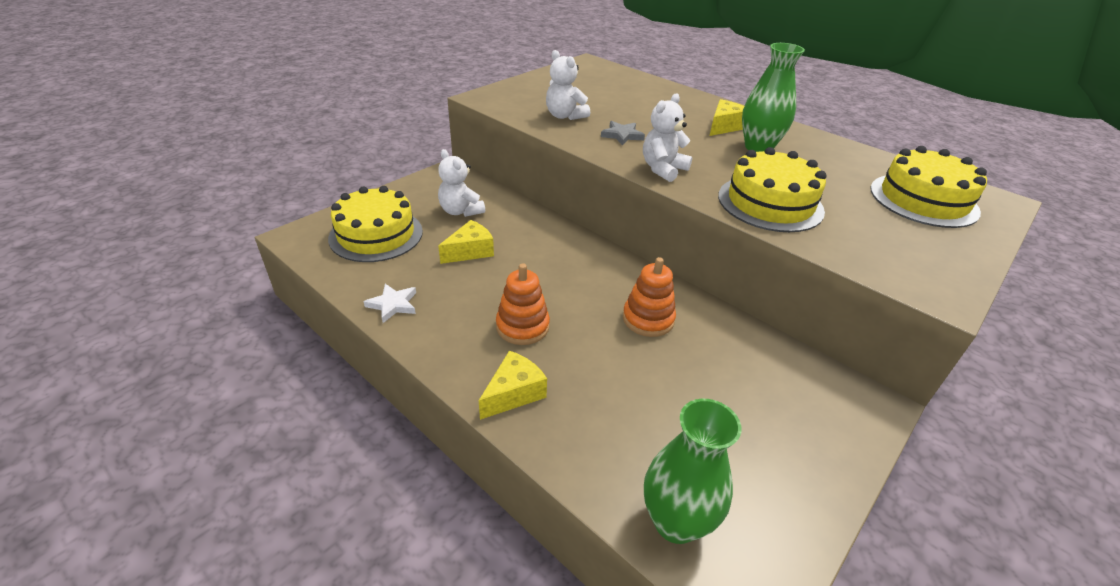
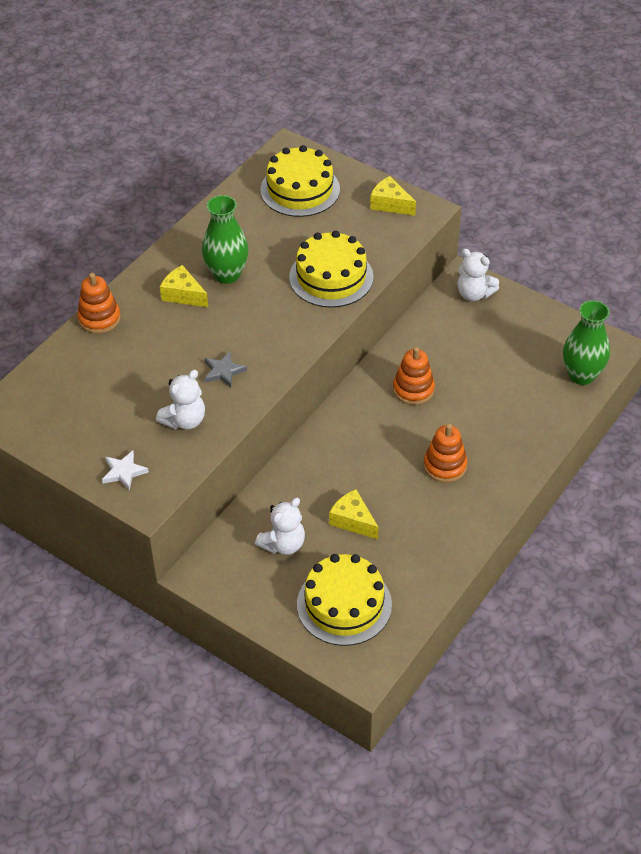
camera: 95 degrees left, 10 degrees up
white star [363,284,416,323] -> white star moved to [102,450,149,491]
yellow cheese [479,351,547,420] -> yellow cheese moved to [370,176,416,216]
white teddy bear [643,93,692,182] -> white teddy bear moved to [458,249,499,301]
none -> orange stacking toy [77,273,121,334]

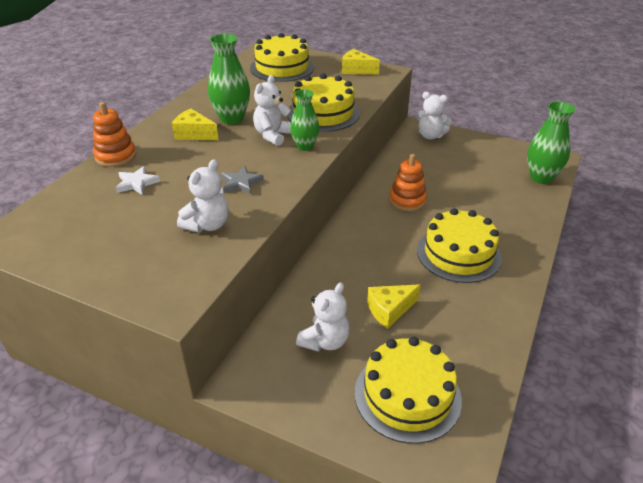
camera: 10 degrees left, 10 degrees down
white star [102,450,149,491] -> white star moved to [115,166,160,195]
yellow cheese [329,489,379,539] -> yellow cheese turned 60 degrees counterclockwise [367,284,420,329]
orange stacking toy [424,424,467,483] -> yellow cake [417,208,502,283]
none -> white teddy bear [253,75,291,146]
none -> green vase [290,89,319,151]

